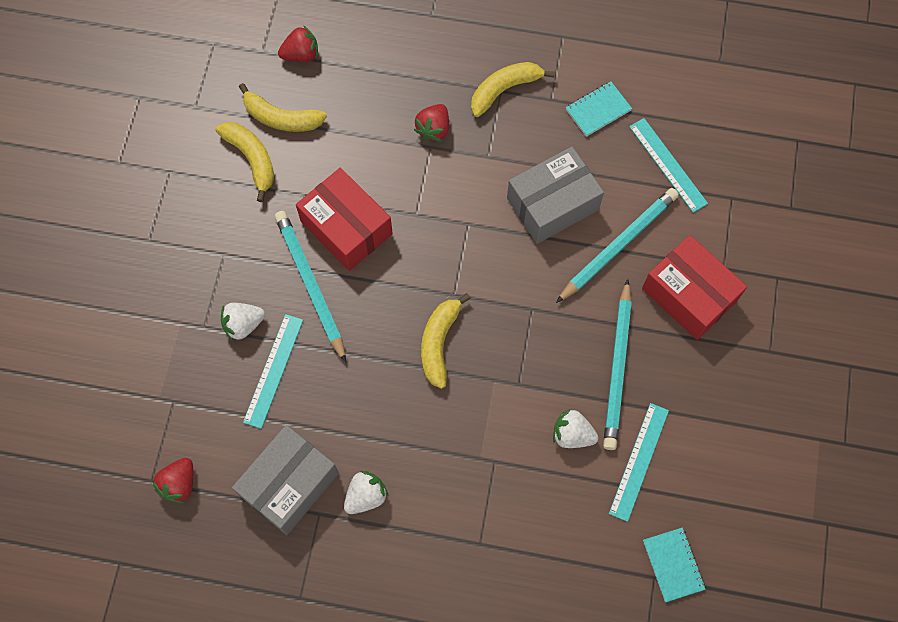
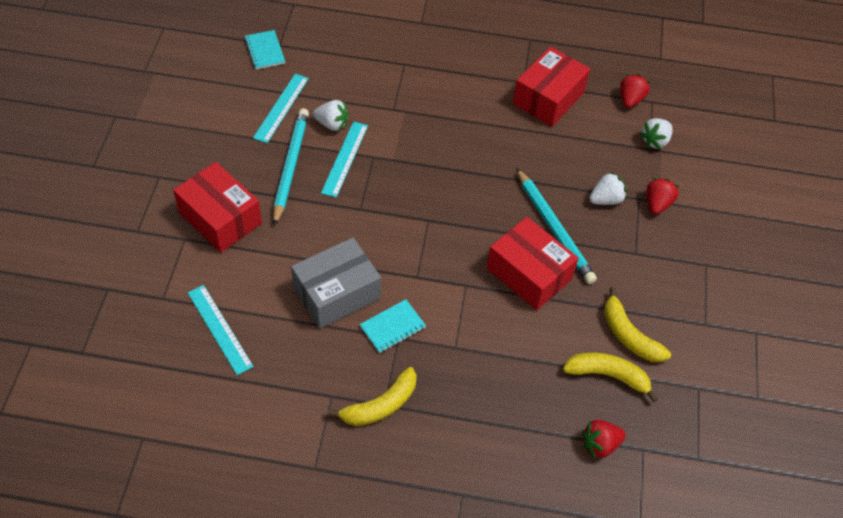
camera: 175 degrees right, 15 degrees down
grey box [232,425,339,535] -> red box [513,47,590,127]
turquoise ruler [243,314,303,429] -> turquoise ruler moved to [321,122,368,198]
white strawberry [344,471,388,514] -> white strawberry moved to [640,118,673,149]
red strawberry [414,104,449,142] -> red strawberry moved to [647,178,680,214]
yellow banana [421,293,471,389] -> none
turquoise pencil [556,188,679,303] -> none
turquoise notebook [566,82,632,137] -> turquoise notebook moved to [359,299,426,353]

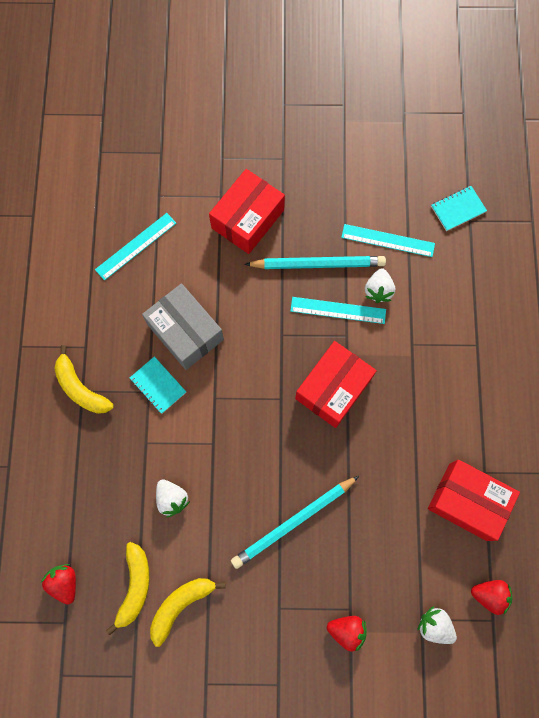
camera: 85 degrees right, 20 degrees up
red box [487,217,579,310] -> red box moved to [295,341,377,428]
white strawberry [589,172,627,205] -> white strawberry moved to [156,479,190,517]

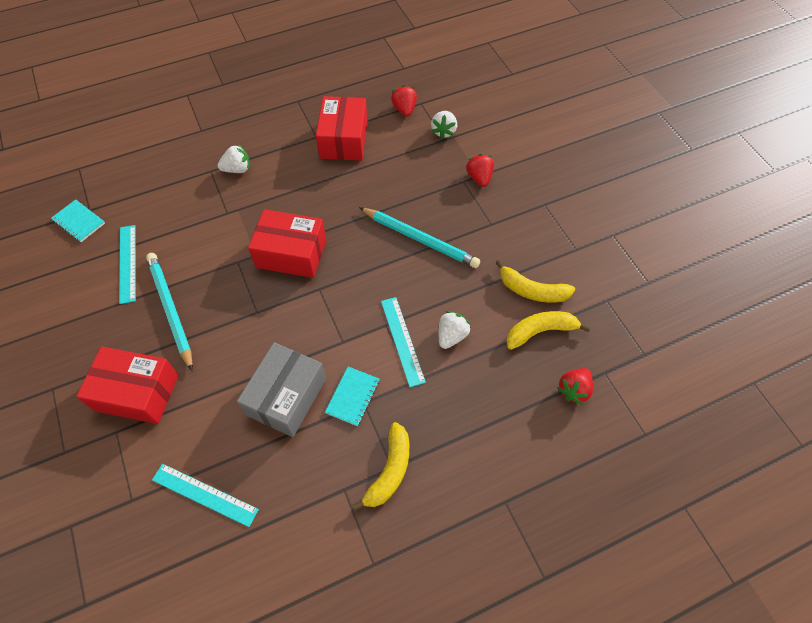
camera: 115 degrees left, 15 degrees down
turquoise ruler [290,297,386,324] -> turquoise ruler moved to [381,297,426,387]
white strawberry [365,268,395,303] -> white strawberry moved to [217,144,250,173]

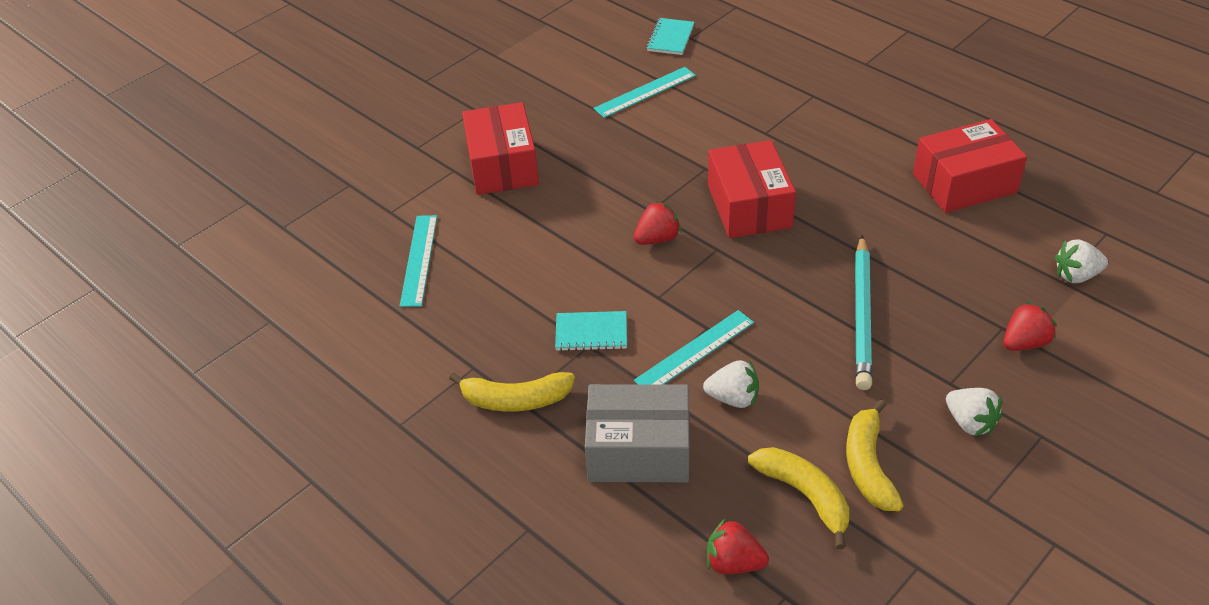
camera: 70 degrees right, 15 degrees down
turquoise pencil [146,253,193,371] -> none
white strawberry [217,144,250,173] -> white strawberry moved to [946,388,1002,437]
grey box [237,342,326,437] -> grey box moved to [585,384,690,482]
red strawberry [391,85,417,117] -> red strawberry moved to [634,201,681,245]

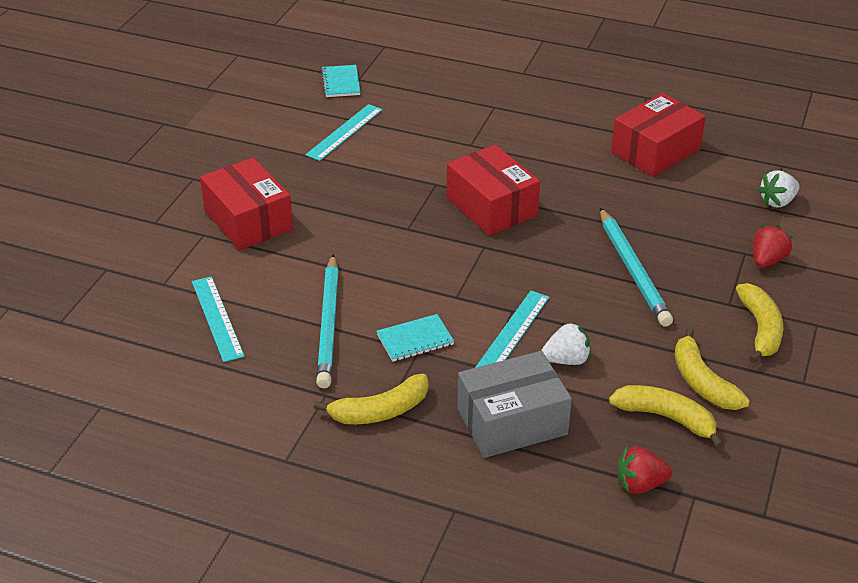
camera: 25 degrees left, 5 degrees down
red strawberry [634,201,681,245] -> none
white strawberry [946,388,1002,437] -> yellow banana [736,283,783,363]
none -> turquoise pencil [316,254,339,388]

